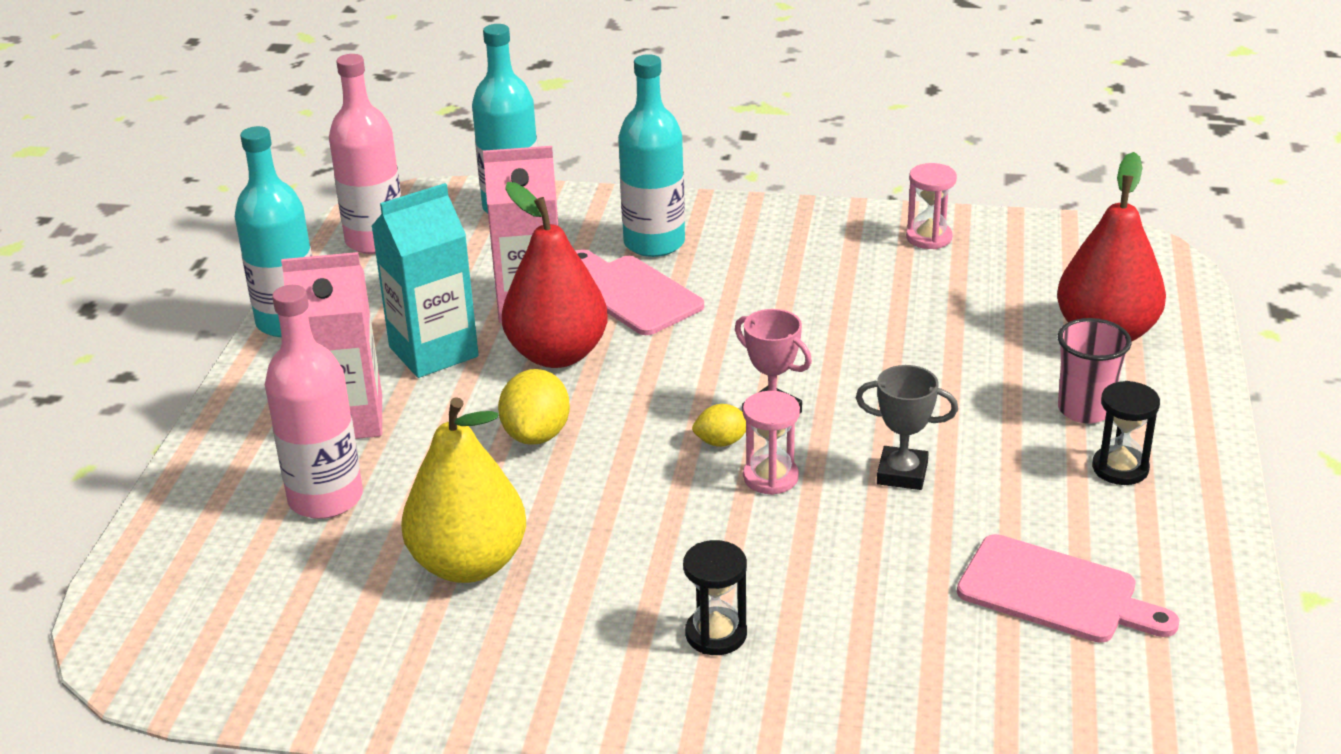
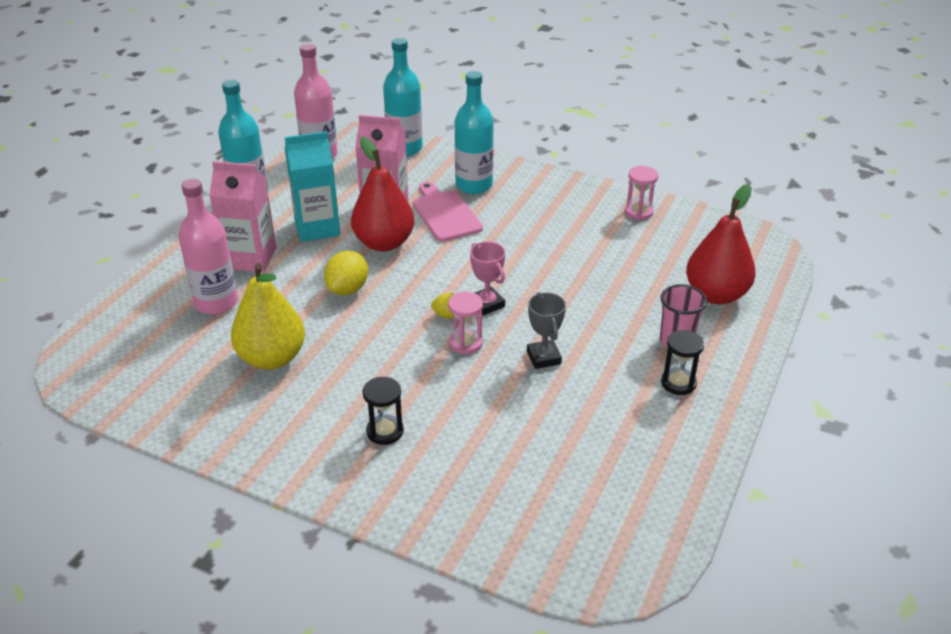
camera: 15 degrees right, 5 degrees up
grey trophy [856,365,958,490] -> grey trophy turned 45 degrees clockwise [527,292,566,369]
pink cutting board [957,534,1179,643] -> none

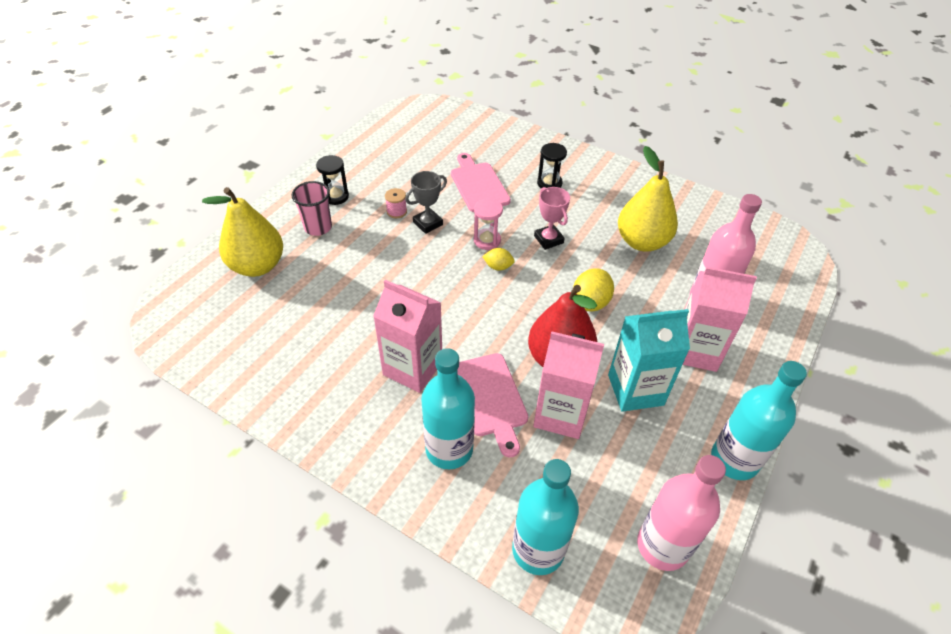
camera: 175 degrees left, 10 degrees up
pink trophy [470,241,505,315] -> pink trophy moved to [534,187,570,250]
grey trophy [527,292,566,369] -> grey trophy turned 60 degrees clockwise [405,171,447,234]
pink hourglass [625,166,658,220] -> none
red pear [686,184,756,304] -> yellow pear [202,187,283,277]
none -> pink carton [373,280,442,393]
none -> pink spool [385,188,407,218]
none -> pink cutting board [451,153,511,212]

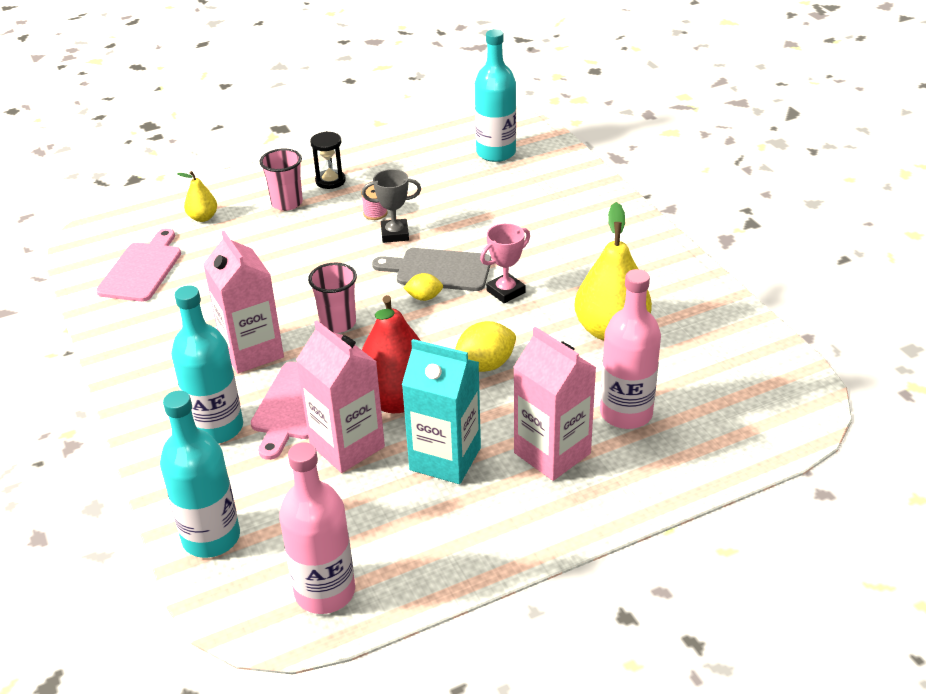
camera: 35 degrees right, 10 degrees down
yellow pear [202,187,283,277] -> yellow pear [177,171,217,222], size x0.49
pink cutting board [451,153,511,212] -> pink cutting board moved to [96,228,181,302]
pink hourglass [474,198,503,250] -> grey cutting board [372,248,491,291]
yellow lemon [482,248,515,271] -> yellow lemon turned 45 degrees counterclockwise [403,273,443,301]
pink trophy [534,187,570,250] -> pink trophy turned 45 degrees clockwise [480,223,530,303]
black hourglass [537,143,567,188] -> none
turquoise bottle [711,361,807,480] -> turquoise bottle moved to [475,29,516,162]
none -> pink cup [308,262,357,333]

